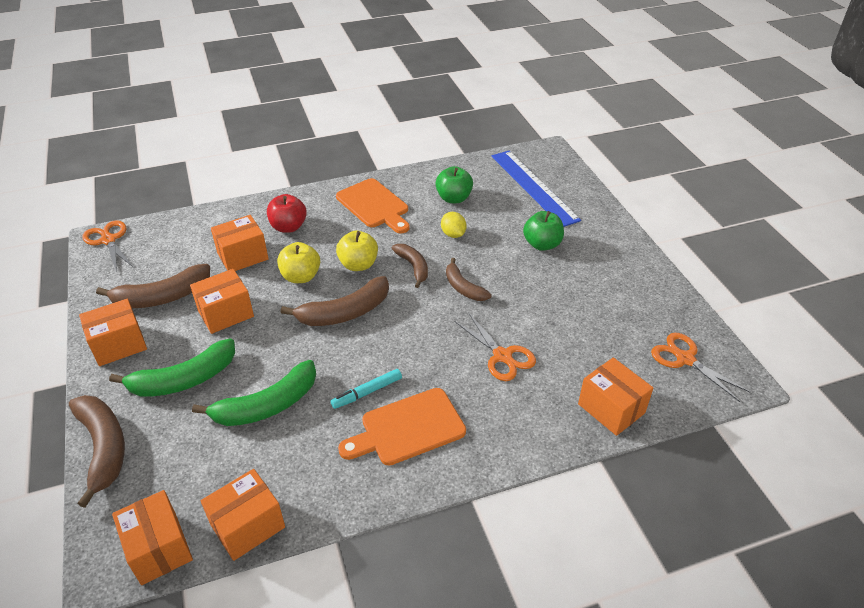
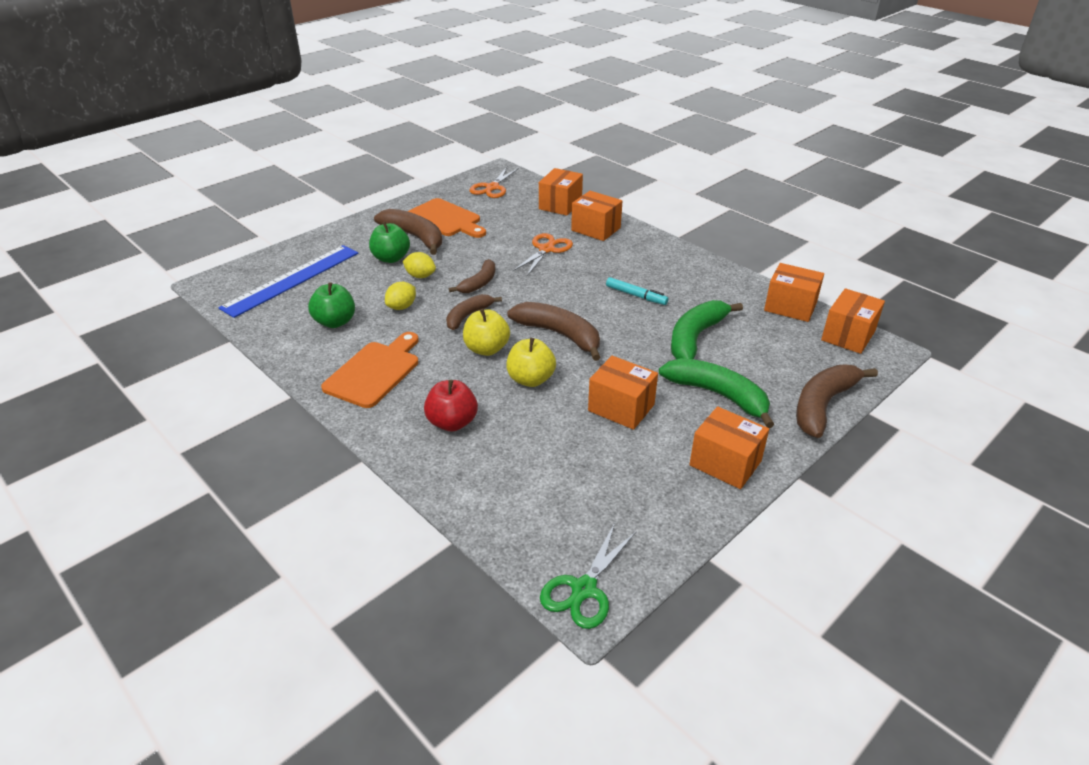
camera: 115 degrees left, 5 degrees down
orange scissors [82,220,134,272] -> green scissors [540,523,637,629]
brown banana [96,264,210,308] -> brown banana moved to [374,209,442,255]
green banana [192,360,316,426] -> green banana turned 90 degrees counterclockwise [671,300,743,359]
orange box [211,215,269,271] -> orange box moved to [571,191,622,241]
orange cutting board [338,388,466,466] -> orange cutting board moved to [407,198,486,238]
none -> yellow lemon [403,252,436,278]

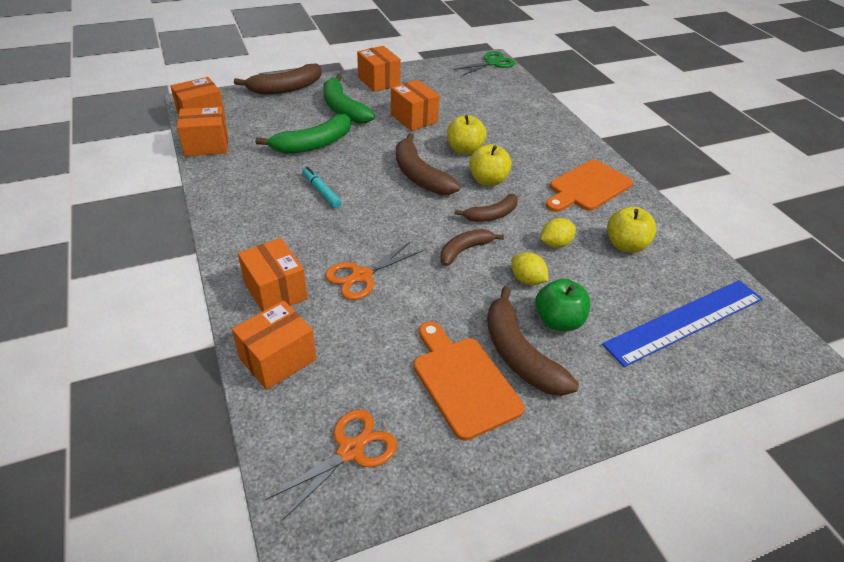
camera: 160 degrees left, 5 degrees up
green apple [308,282,355,328] -> yellow apple [607,207,657,253]
red apple [424,380,478,431] -> none
orange box [764,263,824,322] -> orange box turned 60 degrees counterclockwise [177,106,228,156]

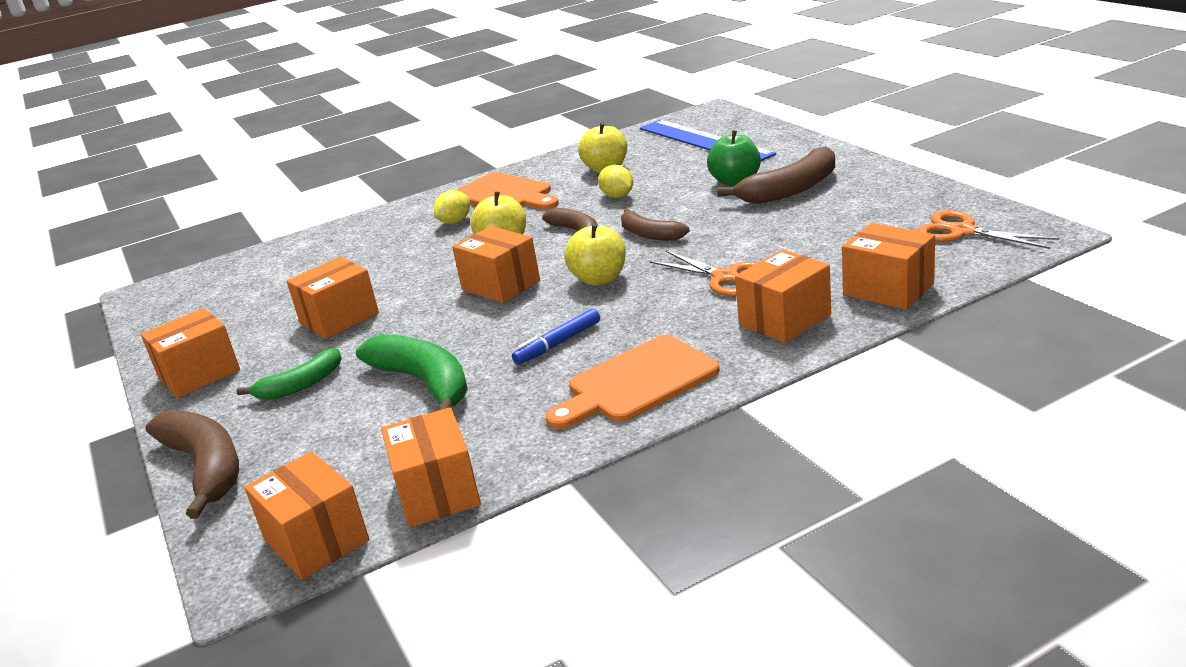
camera: 90 degrees left, 15 degrees down
turquoise marker [302,166,342,208] -> blue marker [512,309,600,365]
green banana [323,74,375,124] -> green banana [236,348,342,400], size x0.63
brown banana [396,133,460,195] -> orange box [452,226,540,303]
orange cutting board [413,321,525,441] -> orange cutting board moved to [546,335,720,429]
yellow apple [447,115,487,155] -> yellow apple moved to [564,223,626,286]
green scissors [454,51,515,76] -> none
yellow lemon [511,252,549,285] -> yellow lemon moved to [434,190,470,224]

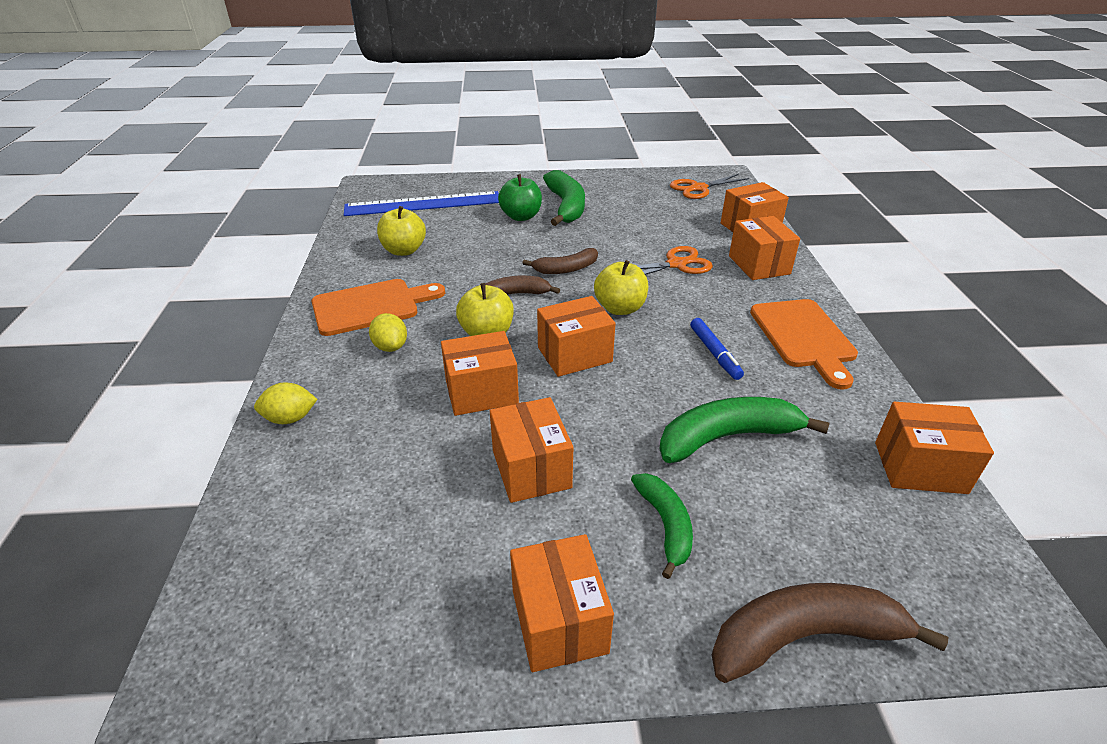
camera: 70 degrees left, 10 degrees up
orange box [244,451,369,580] -> orange box moved to [441,331,519,416]
yellow lemon [598,165,633,198] -> yellow lemon moved to [254,382,318,424]
brown banana [717,146,835,204] -> green banana [543,170,585,226]

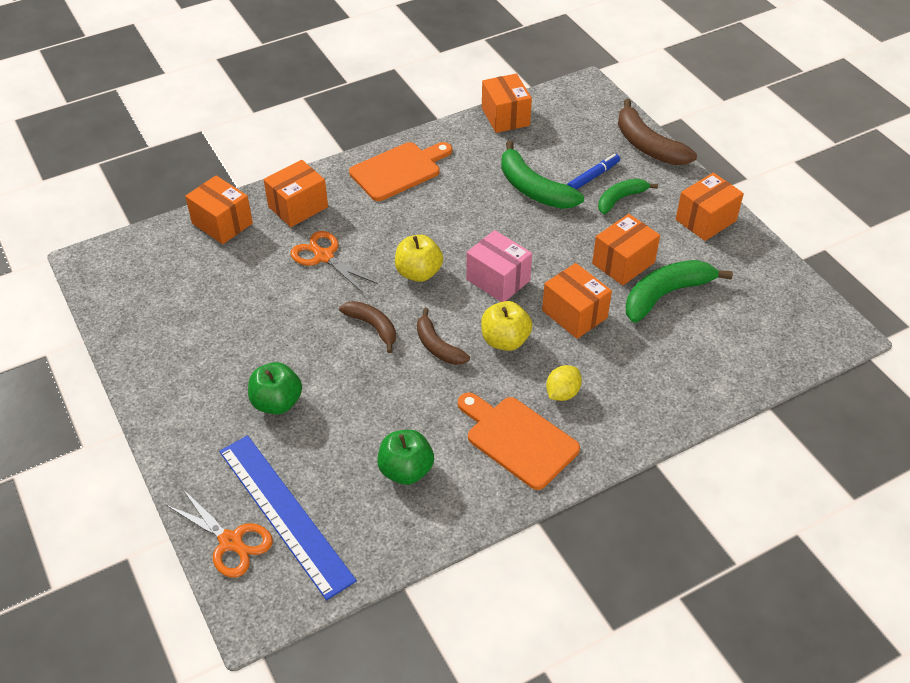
camera: 115 degrees left, 10 degrees up
yellow lemon [254,382,318,424] -> none
yellow apple [377,206,426,256] -> green apple [377,430,434,485]
orange box [537,296,616,377] -> pink box [466,230,532,302]
green banana [543,170,585,226] -> green banana moved to [626,260,733,323]
orange scissors [670,174,749,199] -> orange scissors moved to [165,488,273,578]
blue marker [690,318,744,380] -> blue marker moved to [567,154,620,190]

